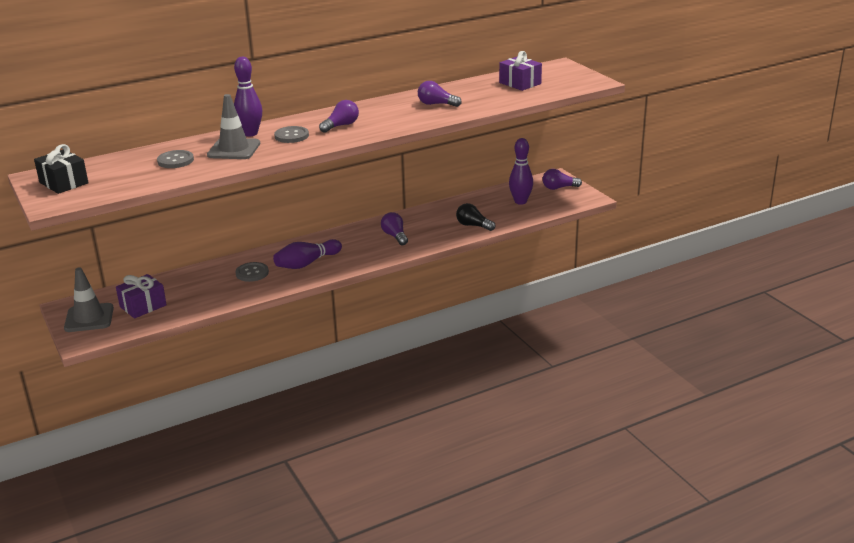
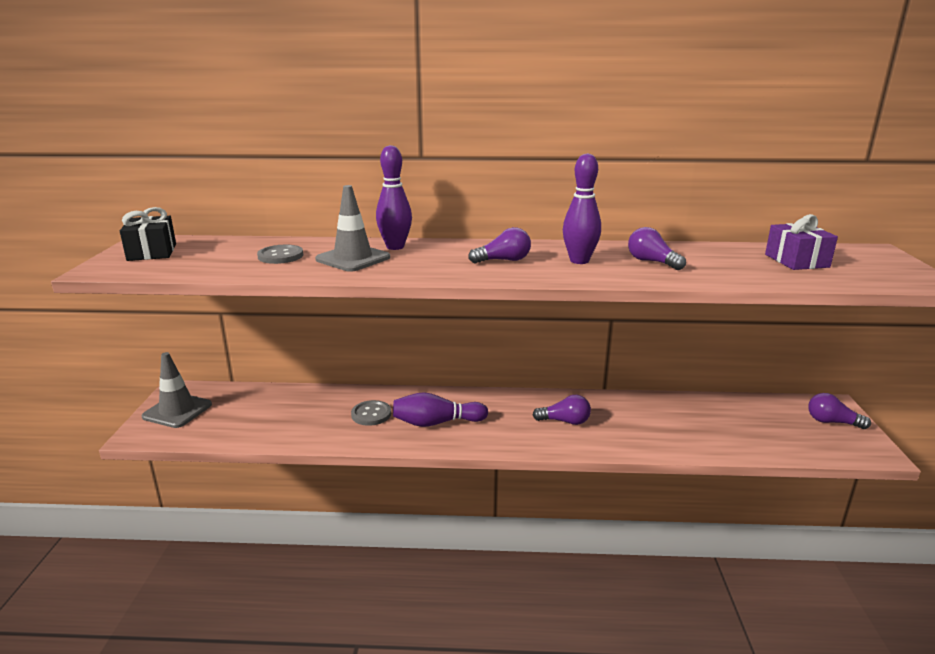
camera: 30 degrees right, 5 degrees down
purple gift [116,274,167,318] -> none
grey button [274,126,309,143] -> none
purple light bulb [381,212,408,245] -> purple light bulb turned 90 degrees clockwise [533,395,591,425]
black light bulb [456,203,495,231] -> none
purple bowling pin [509,138,533,205] -> purple bowling pin moved to [563,153,601,264]

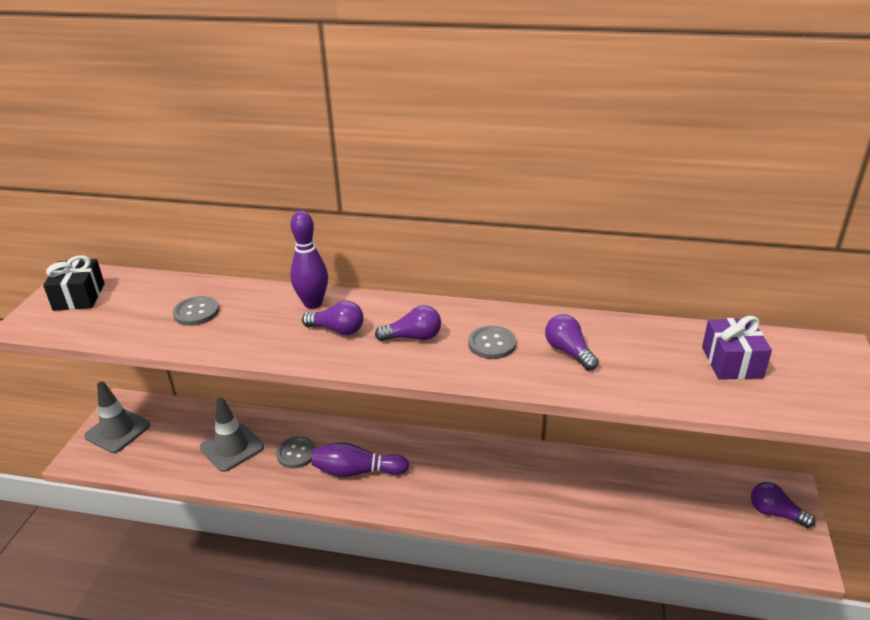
camera: 10 degrees right, 10 degrees up
grey traffic cone [315,185,390,272] -> grey traffic cone moved to [200,397,264,472]
purple light bulb [533,395,591,425] -> purple light bulb moved to [302,301,364,335]
purple bowling pin [563,153,601,264] -> grey button [468,326,516,359]

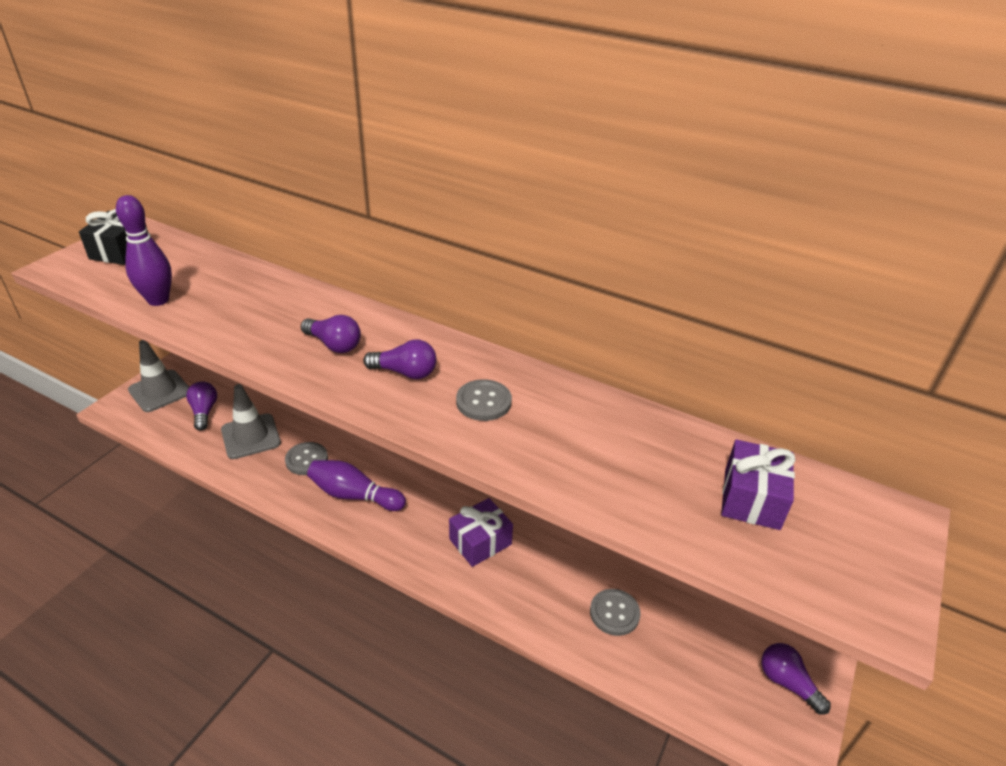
camera: 15 degrees right, 5 degrees up
grey button [173,296,219,326] -> grey button moved to [590,589,641,636]
purple bowling pin [290,211,328,309] -> purple bowling pin moved to [116,195,172,306]
purple light bulb [545,314,599,371] -> purple light bulb moved to [186,381,217,431]
none -> purple gift [449,498,513,567]

